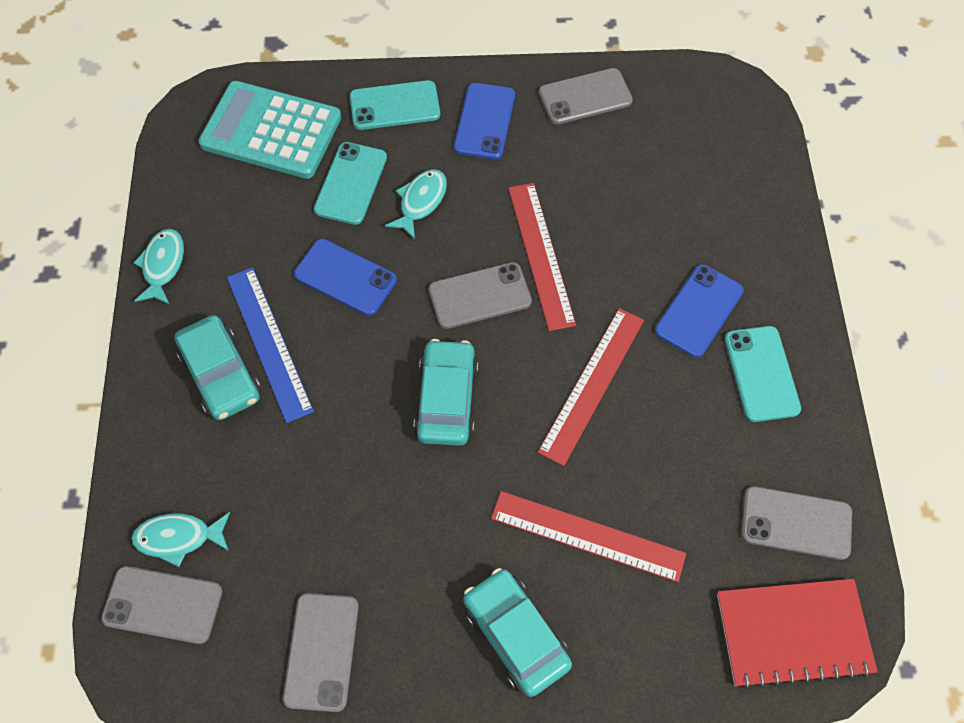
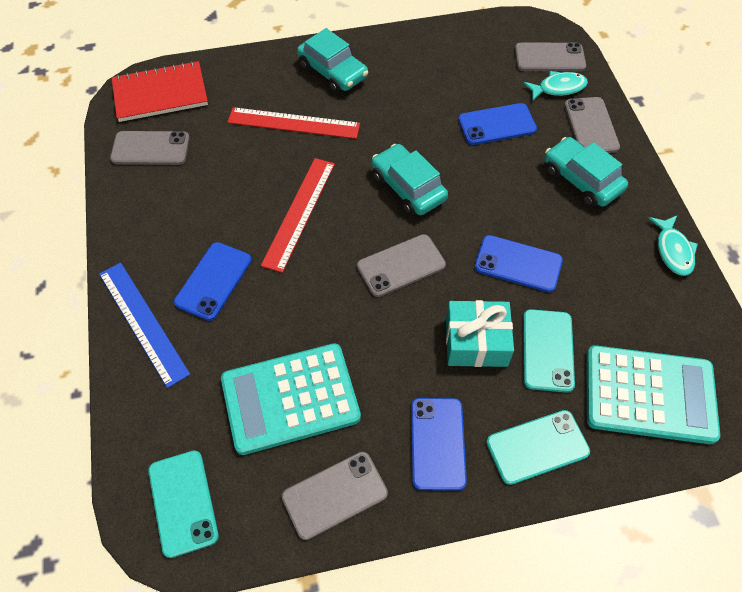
camera: 170 degrees right, 5 degrees down
blue ruler [227,267,314,423] -> blue ruler moved to [99,263,190,388]
grey phone [283,593,359,712] -> grey phone moved to [564,97,620,153]
turquoise fish [385,169,447,239] -> turquoise gift [446,300,514,367]
turquoise car [414,339,479,446] -> turquoise car turned 150 degrees clockwise [372,144,448,216]
red ruler [508,183,576,331] -> none
turquoise phone [725,326,801,422] -> turquoise phone moved to [148,450,219,558]
none -> turquoise calculator [221,343,361,455]
none -> blue phone [458,103,537,145]

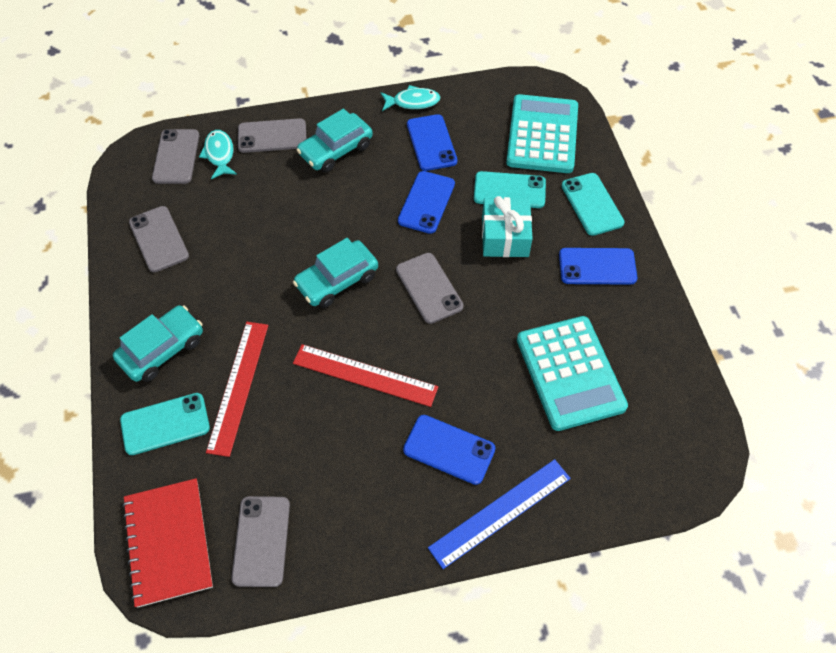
camera: 90 degrees left, 0 degrees up
turquoise phone [148,450,219,558] -> turquoise phone moved to [120,393,210,455]
grey phone [282,452,388,540] -> grey phone moved to [129,206,189,272]
blue phone [458,103,537,145] -> blue phone moved to [407,114,457,171]

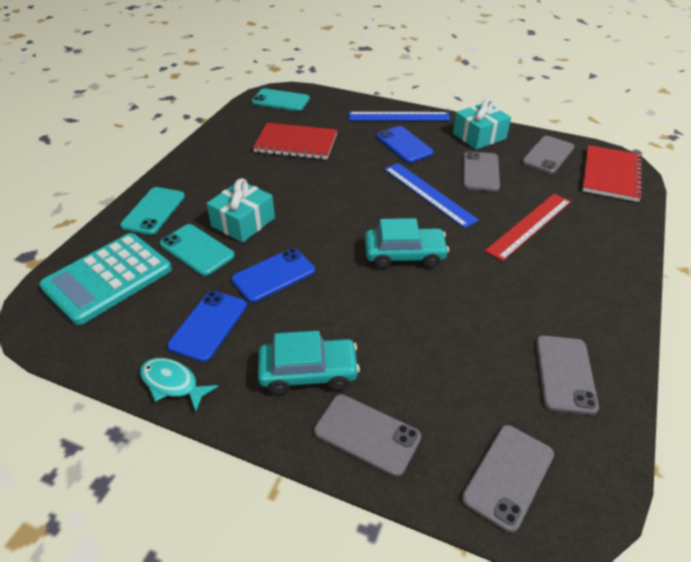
camera: 145 degrees left, 15 degrees down
turquoise car [113,305,203,382] -> none
turquoise phone [120,393,210,455] -> turquoise phone moved to [252,88,310,111]
turquoise fish [199,130,237,179] -> none
red ruler [293,344,438,407] -> blue ruler [384,163,479,228]
grey phone [396,253,464,324] -> grey phone moved to [463,151,500,192]
turquoise calculator [517,316,628,431] -> red notebook [253,123,337,159]
blue phone [559,248,637,285] -> none
none -> turquoise gift [453,98,511,150]

